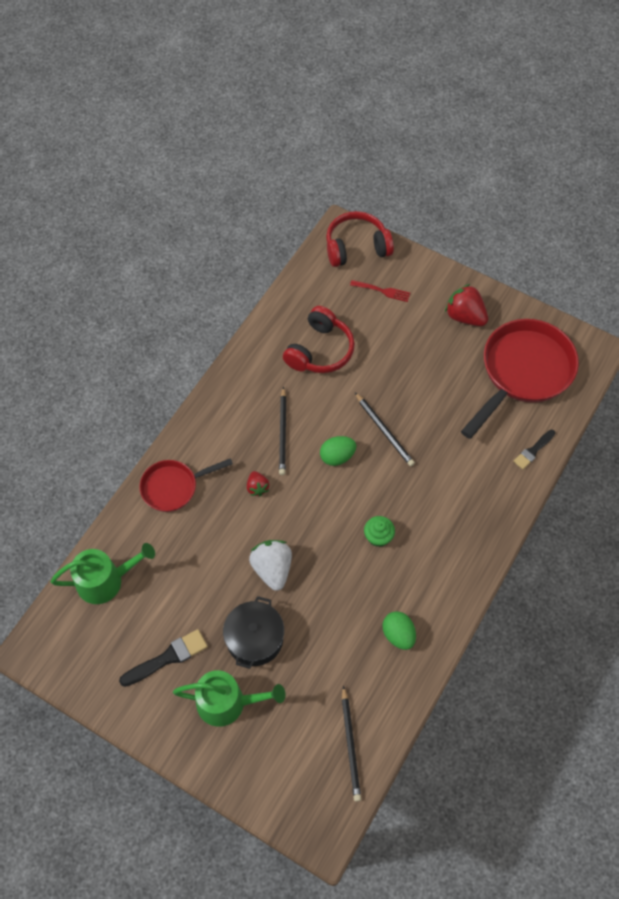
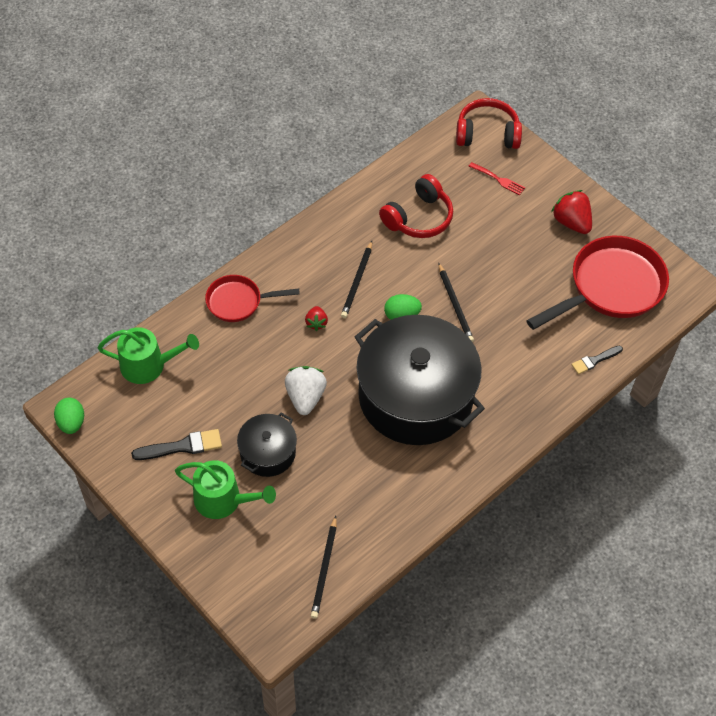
camera: 15 degrees right, 5 degrees down
green cupcake [364,516,395,547] -> black pot [355,315,485,445]
green egg [383,611,416,650] -> green egg moved to [54,398,84,434]

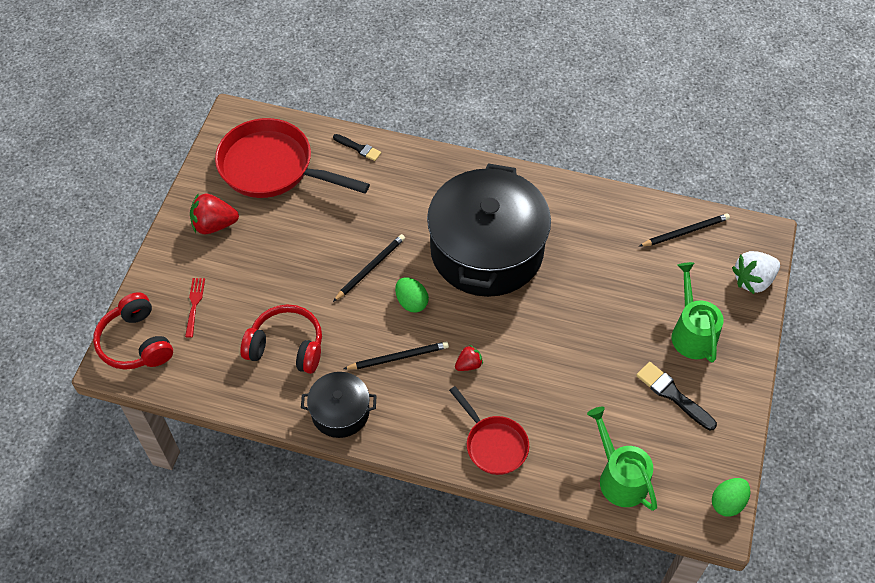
camera: 120 degrees left, 0 degrees up
black pot [237,413,297,477] -> black pot moved to [301,372,377,438]
white strawberry [285,366,327,415] -> white strawberry moved to [732,251,780,294]
red strawberry [551,190,592,234] -> red strawberry turned 60 degrees clockwise [190,193,239,234]

